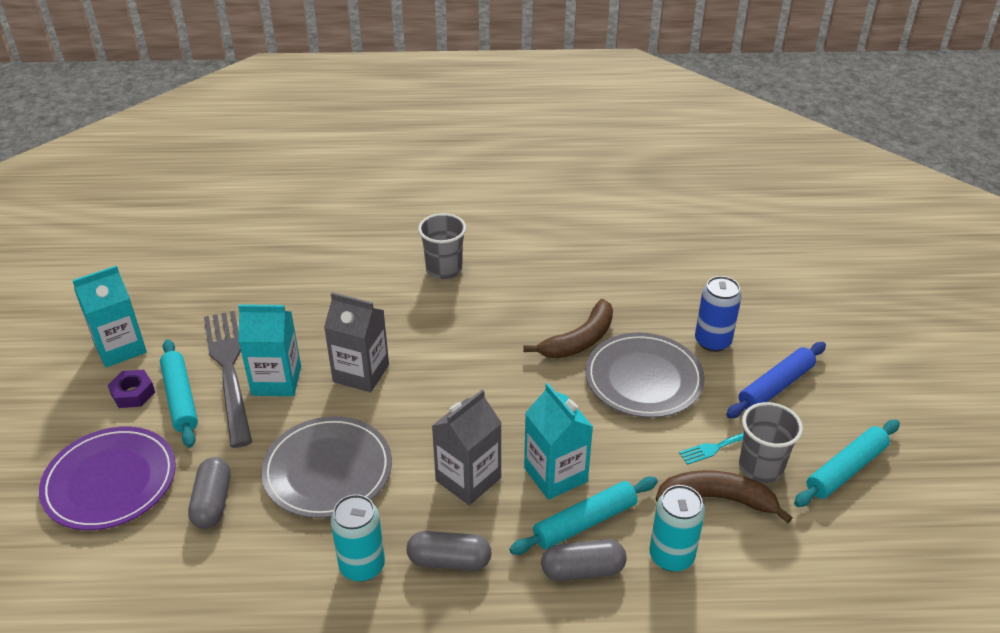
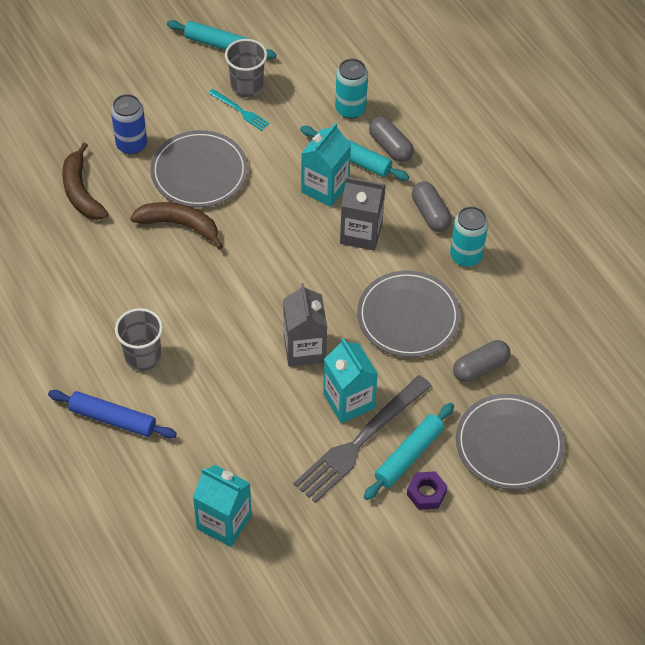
camera: 120 degrees left, 15 degrees up
purple plate [39,427,176,530] -> grey plate [456,394,565,490]
turquoise carton [72,265,147,368] -> turquoise carton moved to [193,465,252,547]
brown banana [655,470,792,523] -> brown banana moved to [62,143,109,220]
blue rolling pin [726,342,826,418] -> blue rolling pin moved to [48,390,177,439]

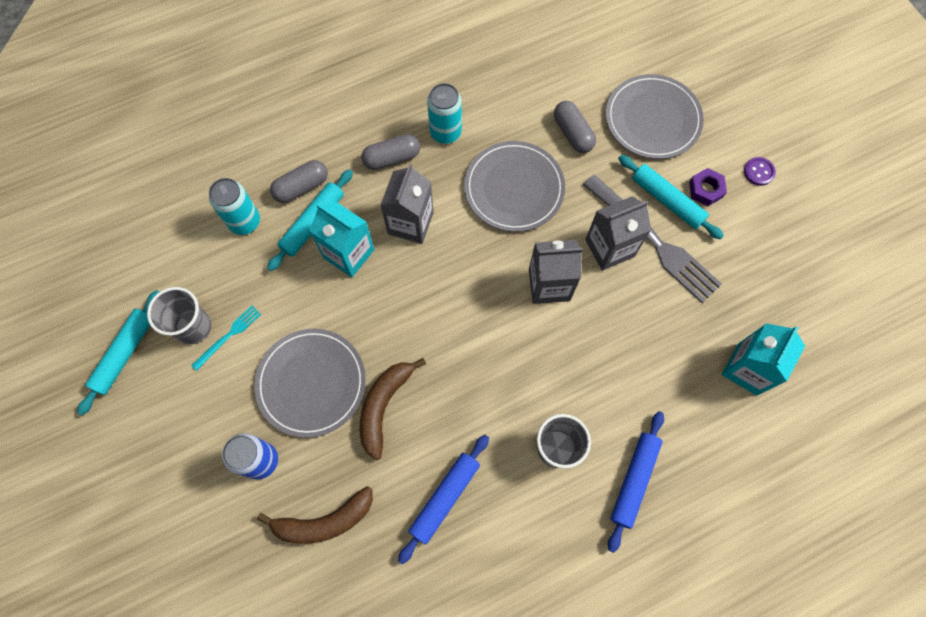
camera: 85 degrees left, 15 degrees up
turquoise carton [323,338,378,423] -> grey carton [585,196,651,271]
none -> blue rolling pin [398,435,489,564]
none -> purple button [744,157,776,186]

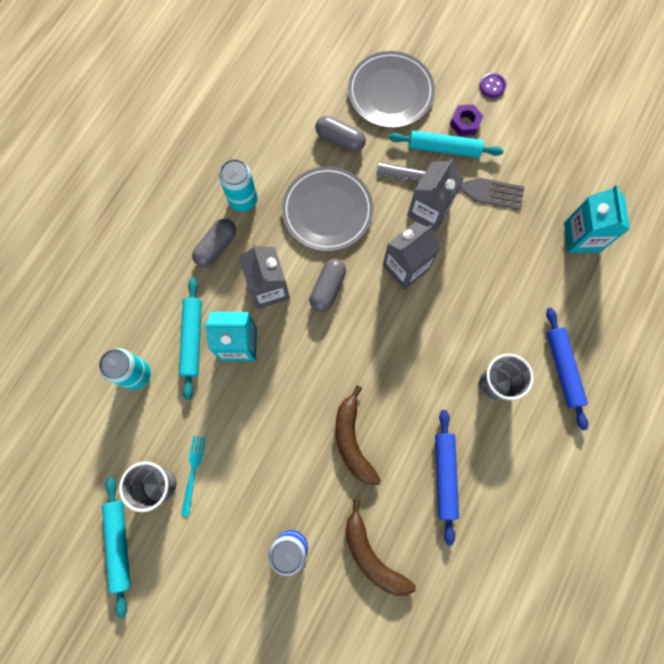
camera: 35 degrees left, 5 degrees up
grey plate [255,329,366,438] -> none
brown banana [257,486,373,544] -> brown banana turned 105 degrees clockwise [346,500,416,596]
grey capsule [270,160,328,203] -> grey capsule moved to [310,259,346,312]

